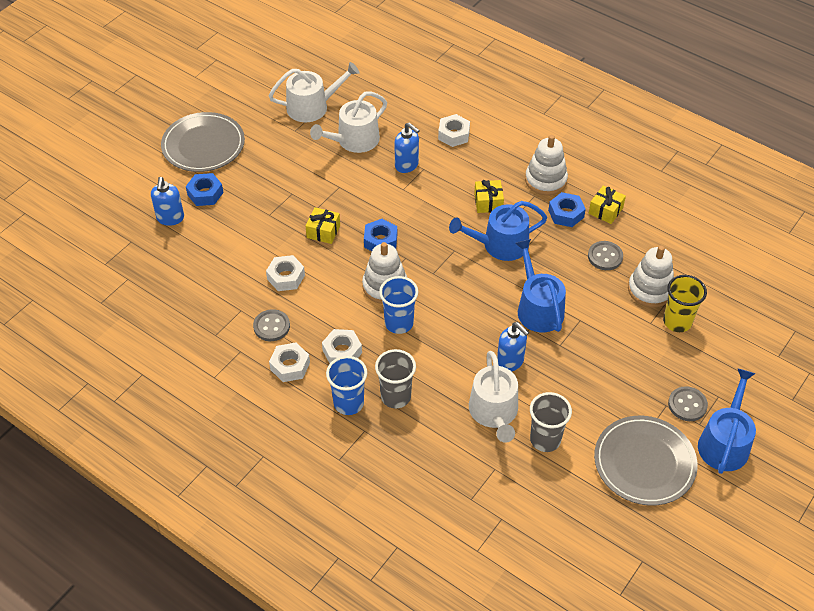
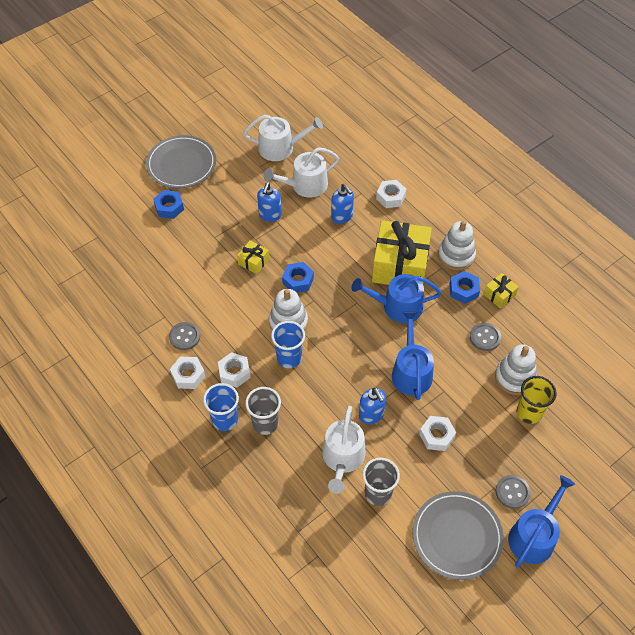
camera: 15 degrees right, 5 degrees up
blue soap dispenser [151,177,184,226] -> blue soap dispenser moved to [257,182,282,222]
white nut [266,255,305,291] -> white nut moved to [419,416,456,451]
yellow gift [474,180,504,213] -> yellow gift [372,220,432,285], size x2.25

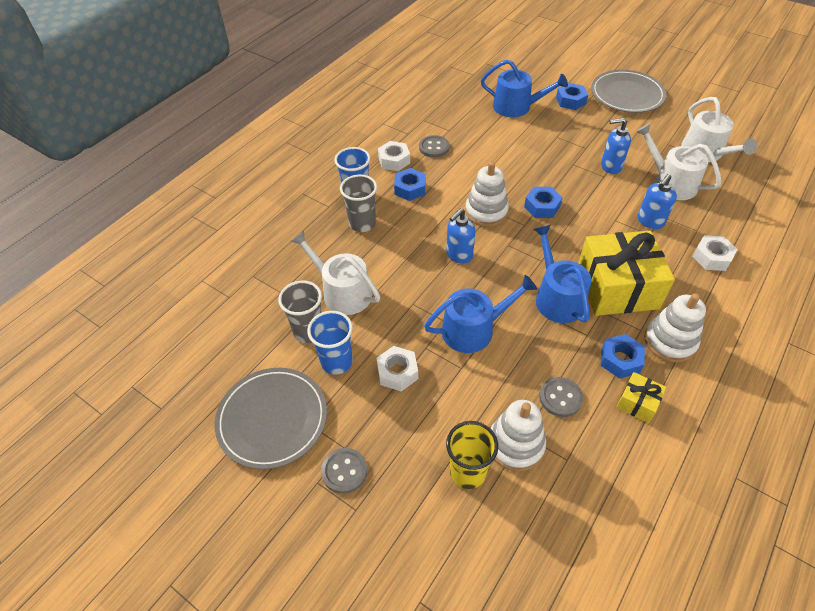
camera: 75 degrees right, 5 degrees down
white nut [218,352,250,388] -> blue nut [394,168,425,201]
yellow gift [237,240,269,274] -> none
blue cup [271,321,305,368] -> blue cup moved to [307,311,353,375]
white watering can [322,406,365,494] -> white watering can turned 45 degrees clockwise [290,231,380,315]
blue soap dispenser [359,387,386,424] -> blue soap dispenser moved to [446,208,475,264]
blue watering can [508,475,575,568] -> blue watering can moved to [481,59,568,117]

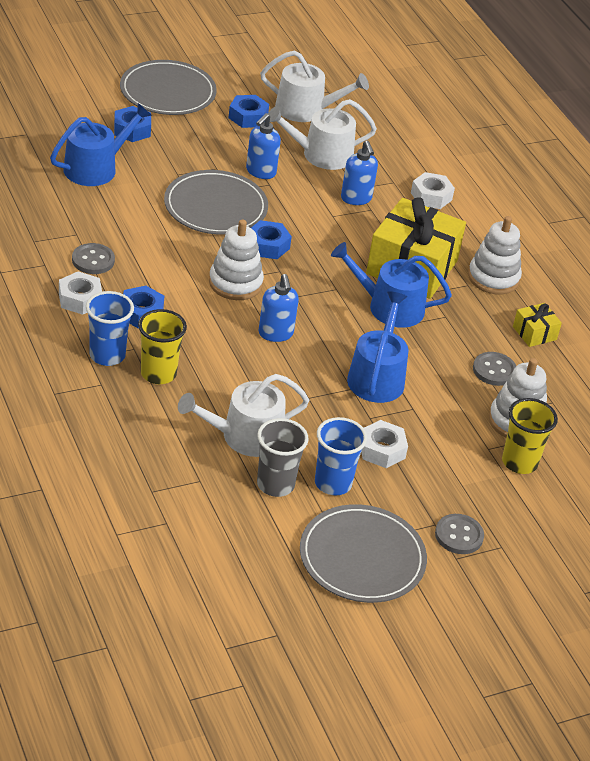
camera: 65 degrees left, 10 degrees down
grey cup [340,175,377,232] -> yellow cup [138,309,187,384]
blue nut [601,334,645,379] -> blue nut moved to [229,95,269,128]
none -> grey plate [164,170,268,235]

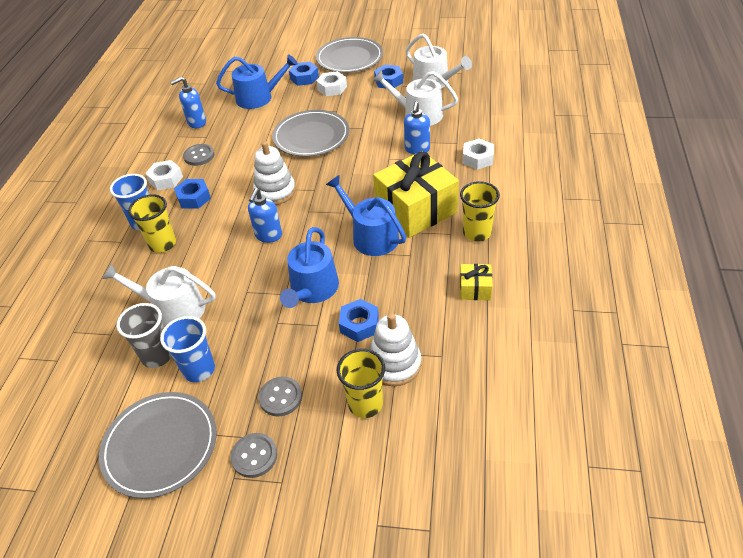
camera: 40 degrees right, 5 degrees up
blue soap dispenser [246,113,281,179] -> blue soap dispenser moved to [170,77,206,128]
blue nut [251,220,292,259] -> blue nut moved to [339,299,379,342]
blue watering can [347,291,409,403] -> blue watering can turned 150 degrees clockwise [280,227,339,308]
white nut [361,420,408,468] -> white nut moved to [316,71,347,96]
white stacking toy [468,216,522,294] -> yellow cup [460,181,500,242]
grey button [473,352,516,386] -> grey button moved to [258,376,302,416]

